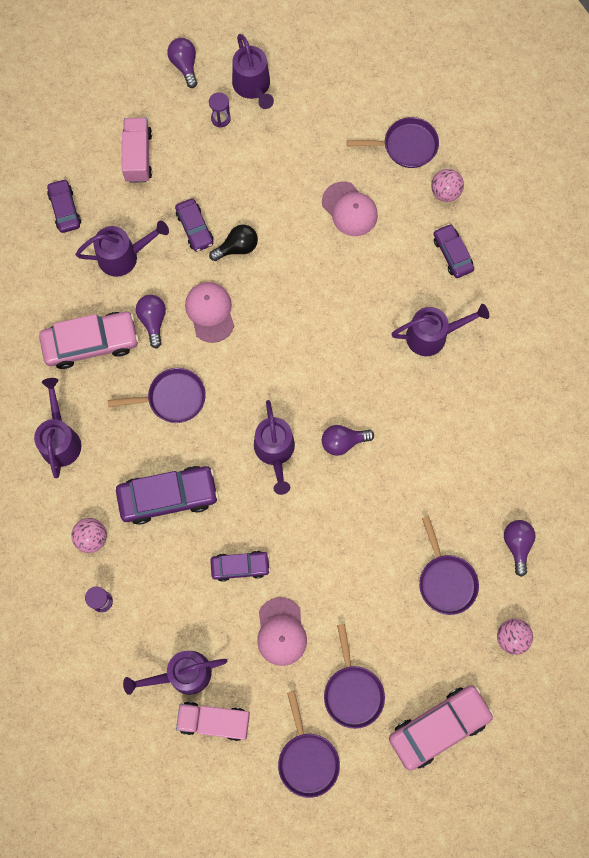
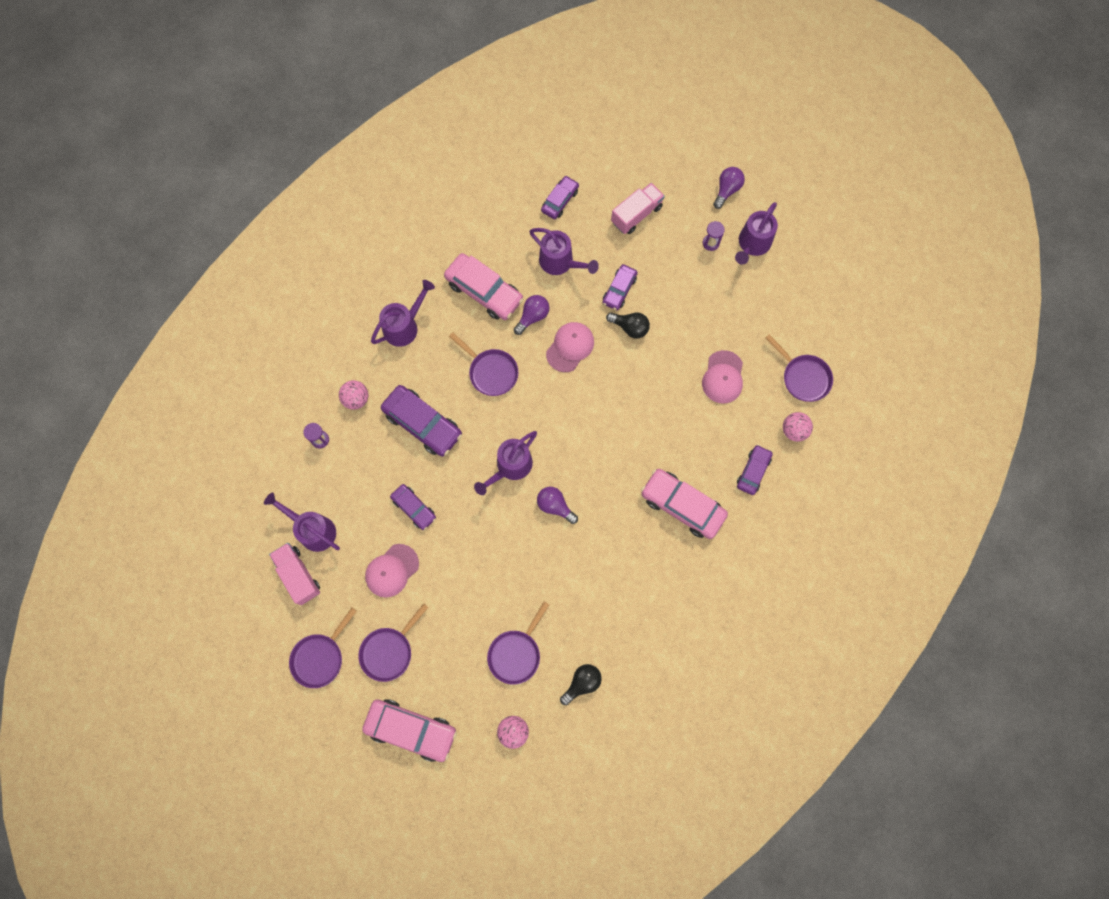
camera: 50 degrees right, 0 degrees up
purple watering can [392,304,489,356] -> pink car [641,469,728,539]
purple light bulb [504,520,536,577] -> black light bulb [560,664,602,705]

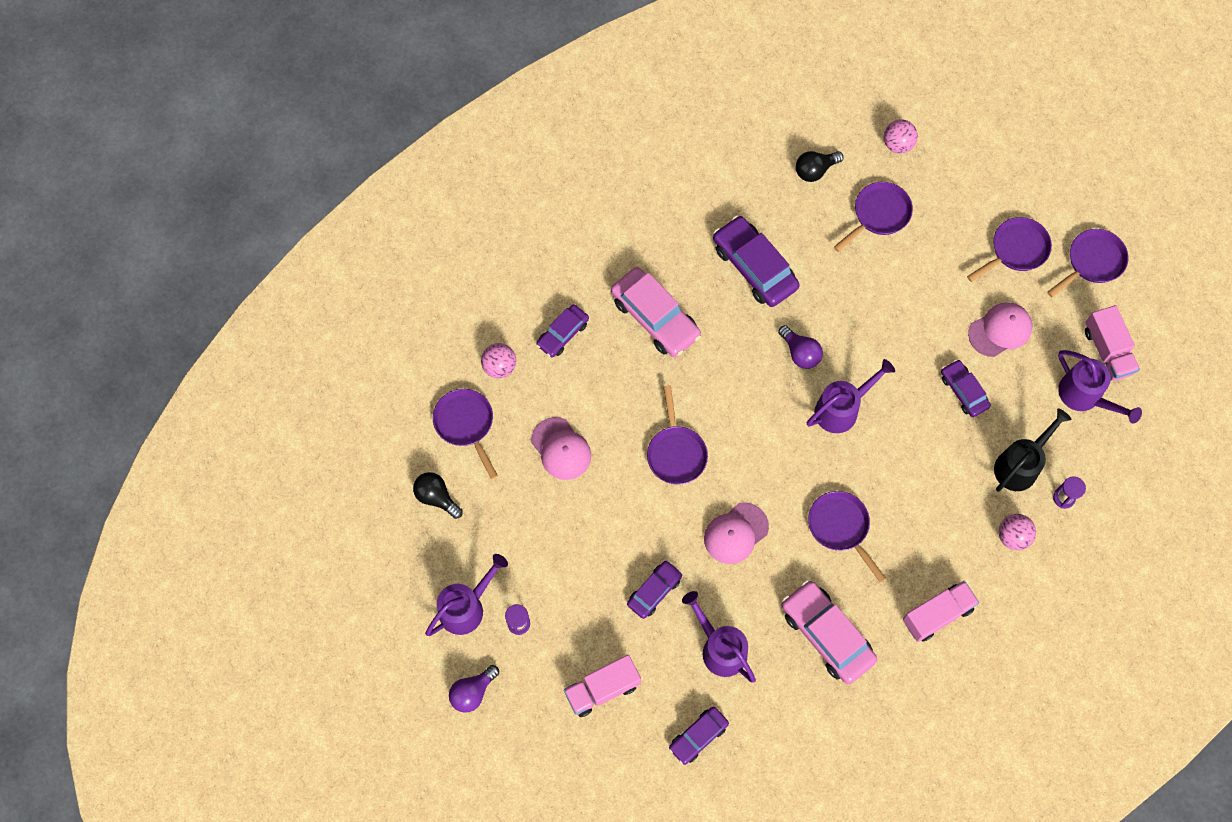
camera: 165 degrees left, 5 degrees down
pink car [362,699,457,762] -> none
purple watering can [371,280,435,347] -> pink truck [903,581,979,642]
purple car [381,385,462,457] -> purple car moved to [713,216,800,307]
purple light bulb [514,295,549,335] -> none
black light bulb [606,312,650,338] -> black light bulb moved to [413,472,463,519]
pink cap [702,350,743,403] -> pink cap turned 120 degrees clockwise [531,417,591,480]
none -> purple pan [647,385,708,485]
none -> black watering can [994,409,1072,492]

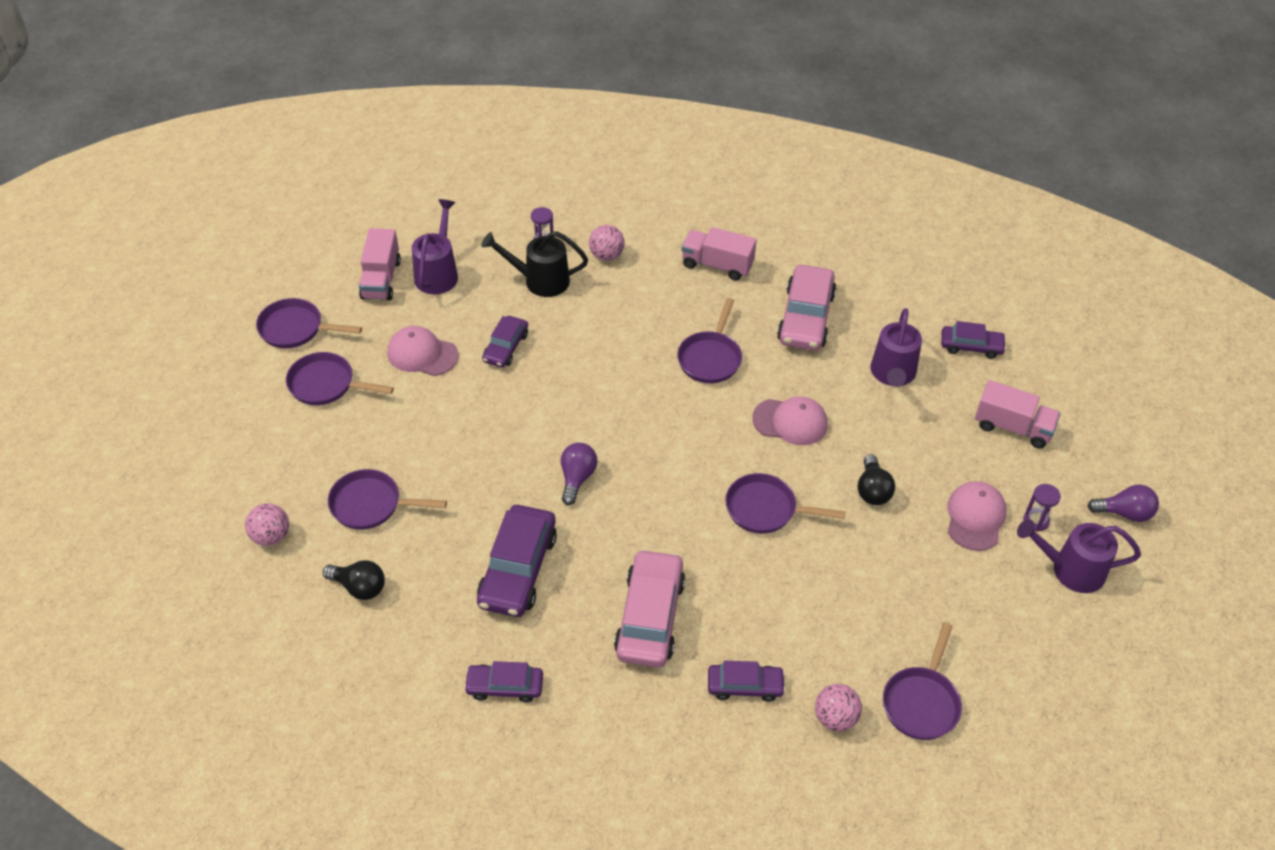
camera: 130 degrees left, 20 degrees down
black light bulb [413,472,463,519] -> black light bulb moved to [858,454,895,505]
pink cap [531,417,591,480] -> pink cap moved to [948,481,1007,551]
purple car [627,560,682,619] -> purple car moved to [464,661,543,702]
purple pan [647,385,708,485] -> purple pan turned 120 degrees counterclockwise [725,473,846,534]
purple watering can [807,359,895,433] -> none
pink truck [1085,305,1140,381] -> pink truck turned 150 degrees clockwise [359,228,401,301]

